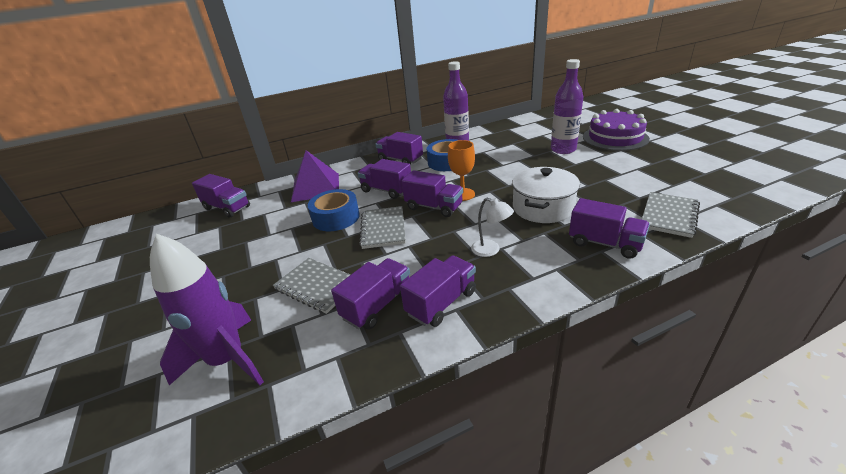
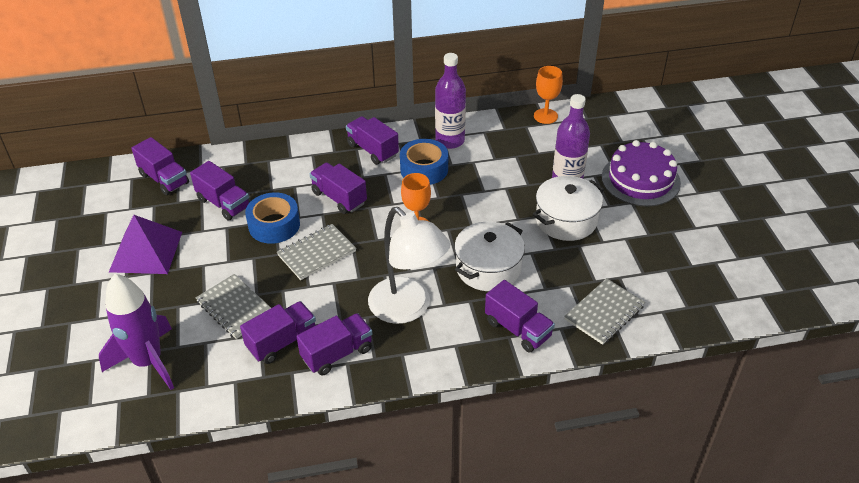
camera: 10 degrees right, 10 degrees up
purple pyramid [291,150,339,202] -> purple pyramid moved to [109,215,182,274]
grey notebook [359,206,406,249] -> grey notebook turned 45 degrees clockwise [277,224,356,280]
purple truck [402,170,463,217] -> purple truck moved to [190,161,250,220]
white lamp [471,198,514,257] -> white lamp [368,207,450,324], size x2.20
none -> white pot [532,176,604,241]
none -> orange goblet [534,66,563,124]

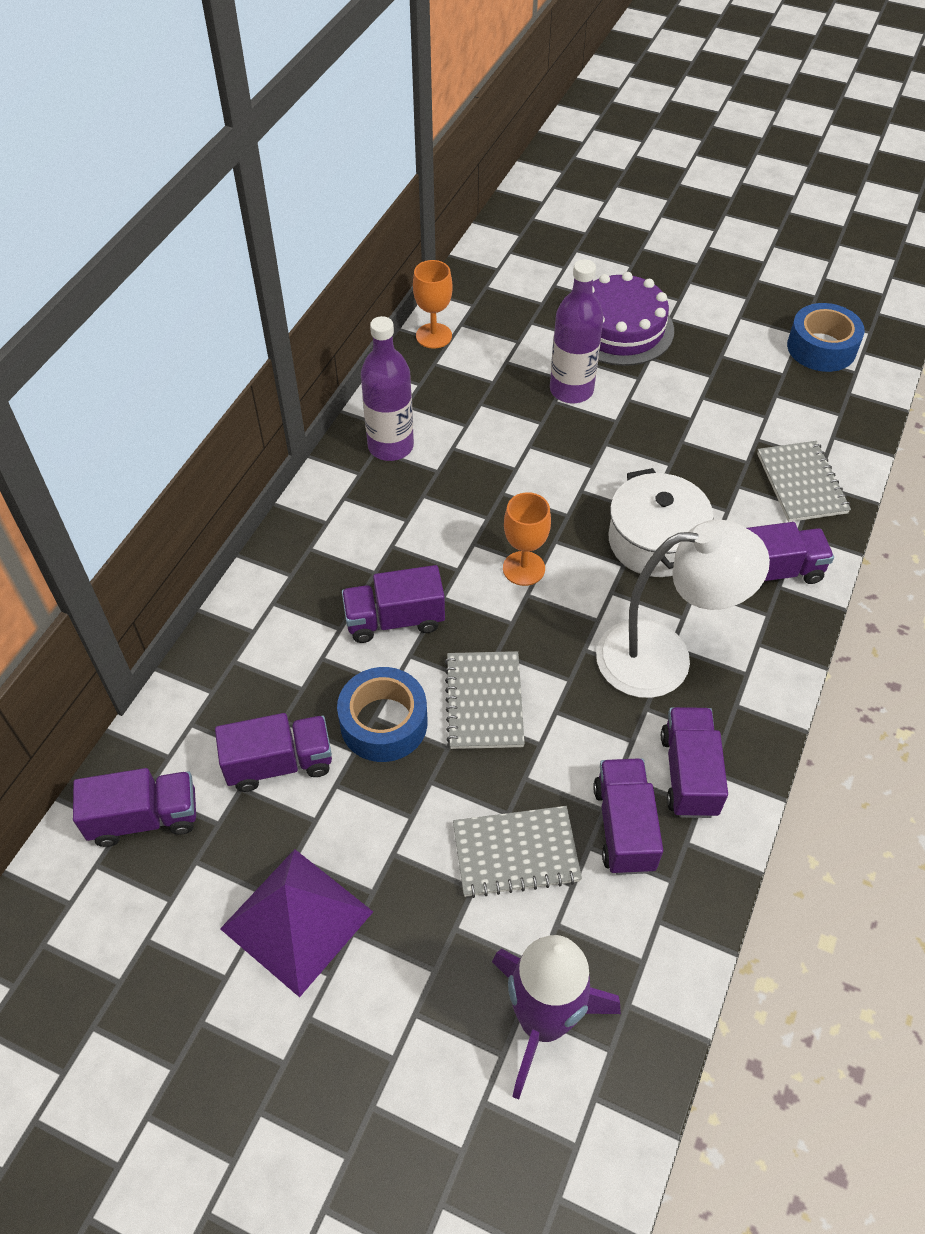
camera: 55 degrees left, 10 degrees up
purple truck [346,116,399,165] -> none
blue tape [400,139,448,185] -> blue tape moved to [787,303,865,372]
white pot [532,176,604,241] -> none

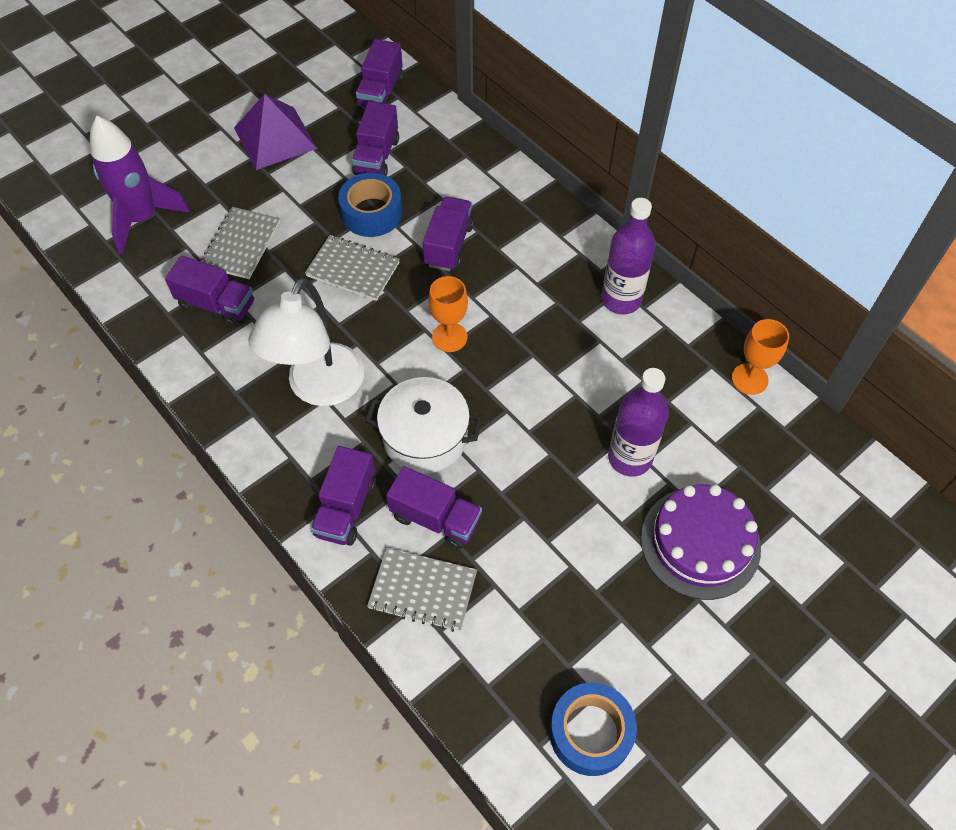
camera: 115 degrees right, 5 degrees up
purple truck [661,707,728,818] -> purple truck moved to [386,466,482,549]

